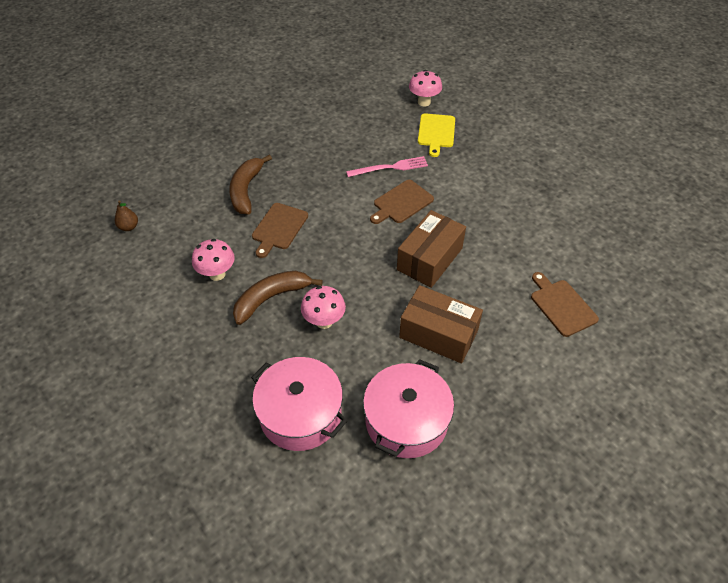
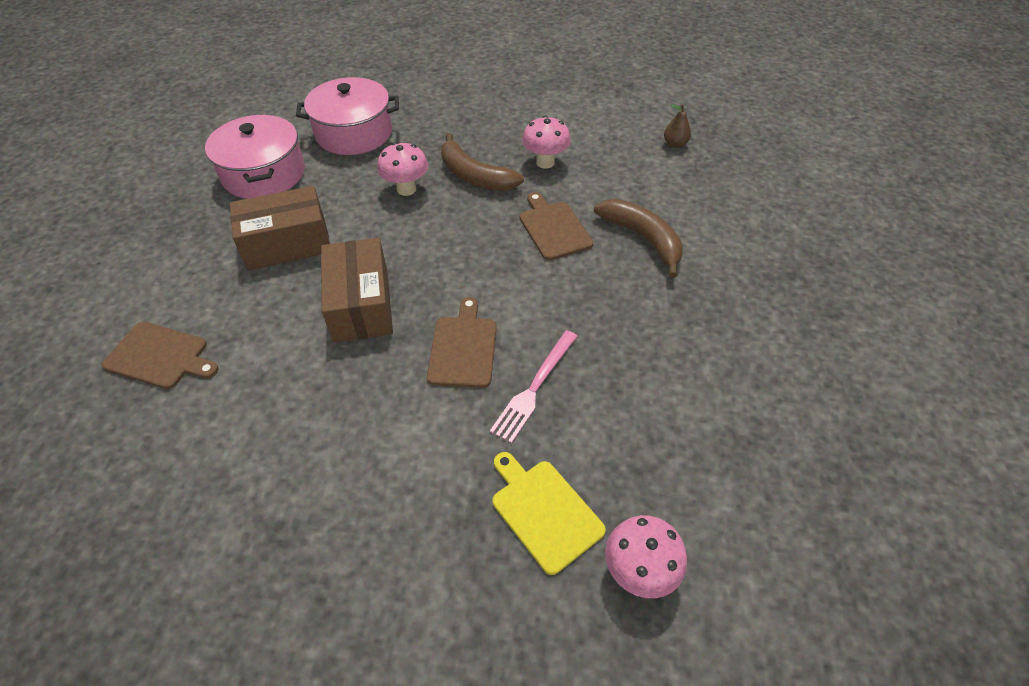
camera: 135 degrees right, 0 degrees up
brown banana [233,271,323,325] -> brown banana turned 120 degrees clockwise [441,133,524,191]

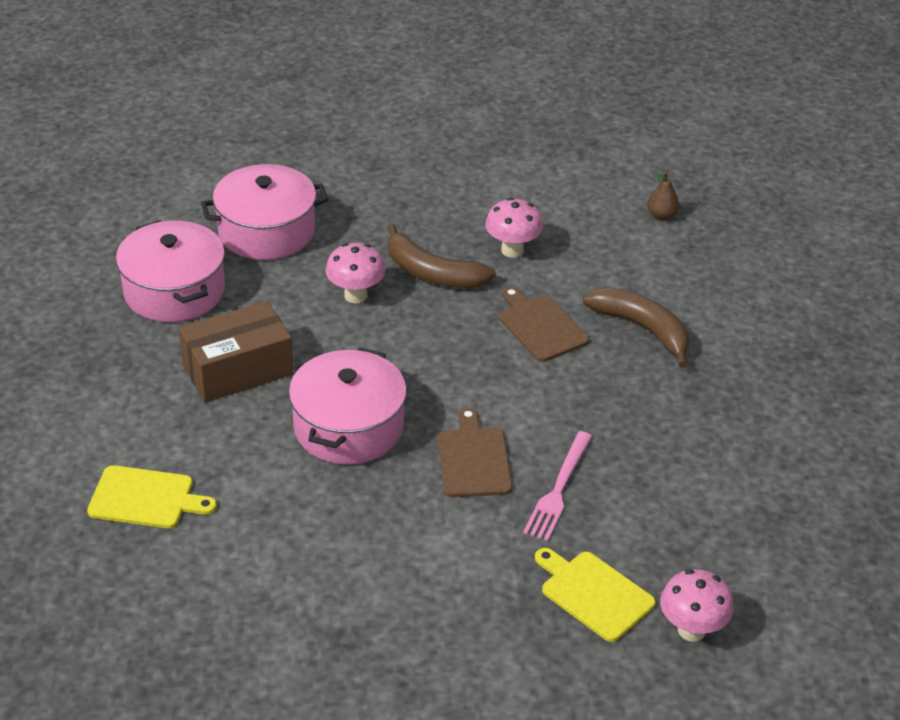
camera: 10 degrees left, 10 degrees down
brown cutting board [102,322,218,389] -> yellow cutting board [87,465,217,528]
brown box [321,238,393,343] -> pink pot [289,347,407,465]

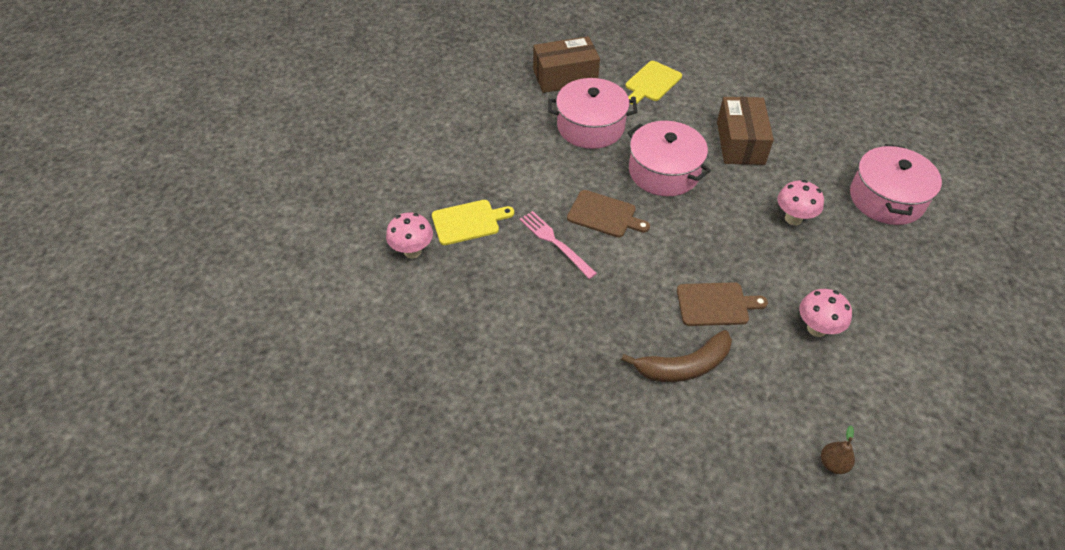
camera: 120 degrees right, 10 degrees up
pink pot [116,220,225,322] -> pink pot moved to [548,78,637,149]
brown banana [387,224,496,288] -> none
none -> brown box [533,36,600,93]

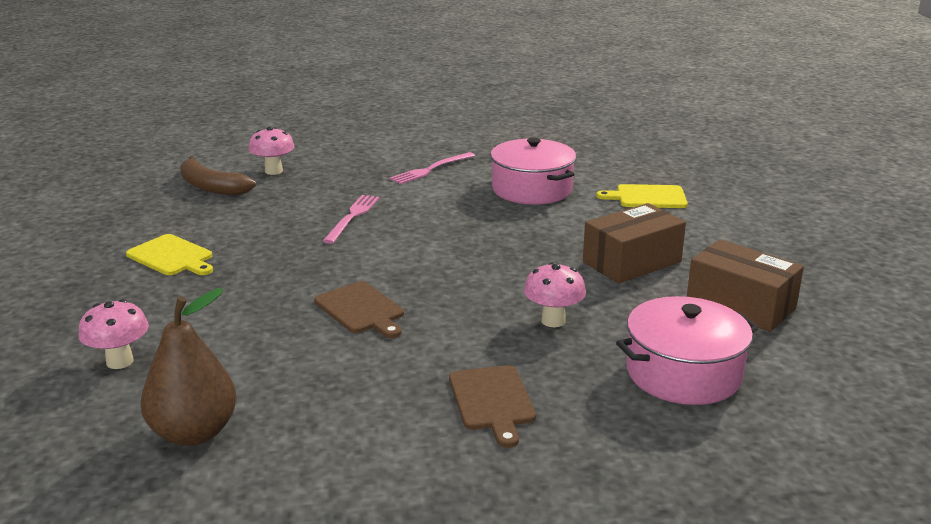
camera: 55 degrees right, 25 degrees down
yellow cutting board [432,200,514,245] -> yellow cutting board moved to [126,234,213,275]
brown box [533,36,600,93] -> brown box moved to [687,239,804,332]
brown cutting board [567,190,650,238] -> brown cutting board moved to [449,365,536,448]
brown banana [621,330,732,382] -> brown banana moved to [180,156,256,195]
pink pot [627,121,711,196] -> none
pink mushroom [799,289,852,337] -> pink mushroom moved to [79,299,149,369]
brown pear [821,426,855,474] -> brown pear [141,288,237,446], size x2.17
none -> pink fork [390,152,475,184]

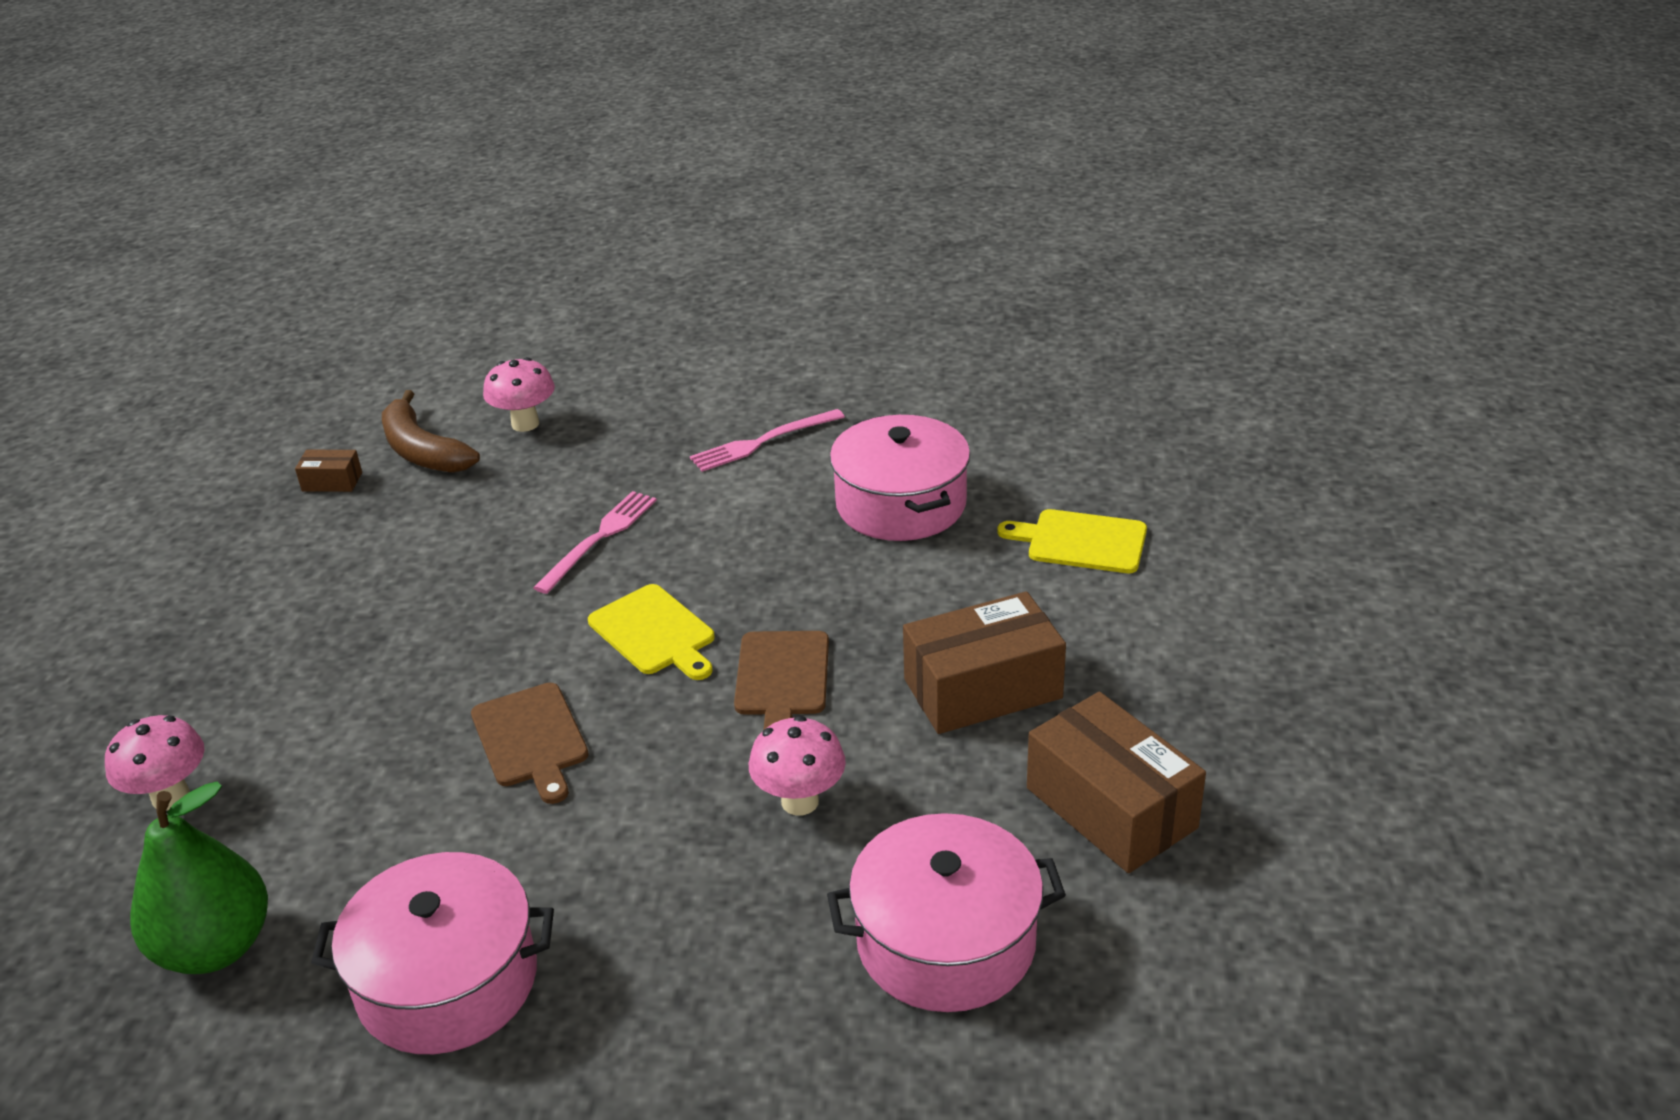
camera: 15 degrees right, 10 degrees up
yellow cutting board [126,234,213,275] -> yellow cutting board moved to [588,584,715,680]
brown pear [141,288,237,446] -> green pear [130,782,268,974]
brown cutting board [449,365,536,448] -> brown cutting board moved to [734,631,829,729]
none -> brown box [295,450,362,492]
none -> pink pot [311,852,554,1054]

